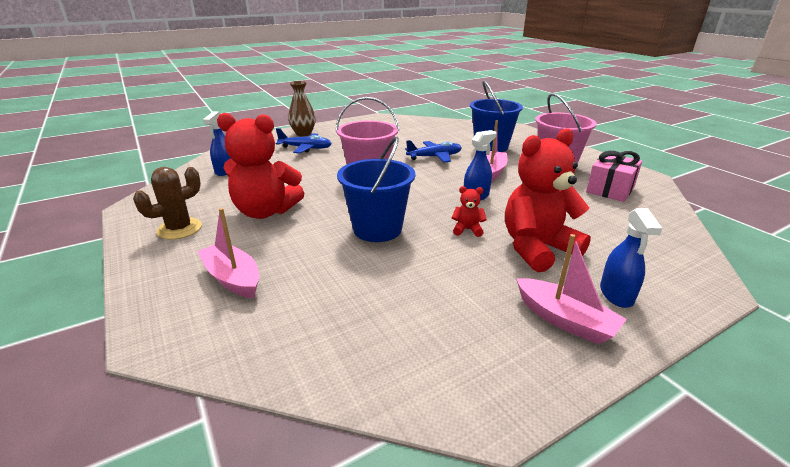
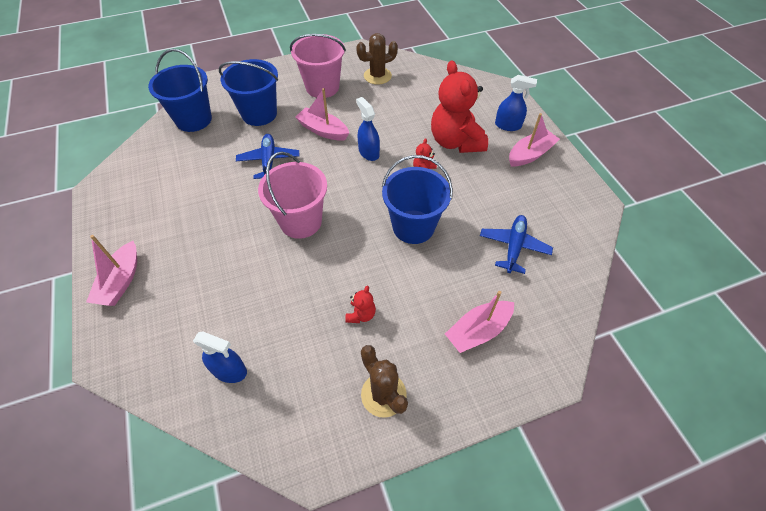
camera: 80 degrees left, 25 degrees up
red teddy bear [217,113,304,219] -> red teddy bear [345,286,376,323], size x0.42
blue plane [276,128,332,153] -> blue plane moved to [480,215,553,274]
brown vase [288,81,316,136] -> pink boat [86,235,137,306]
pink gift [586,151,642,202] -> brown cactus [356,33,398,85]
none -> blue bucket [148,49,212,132]

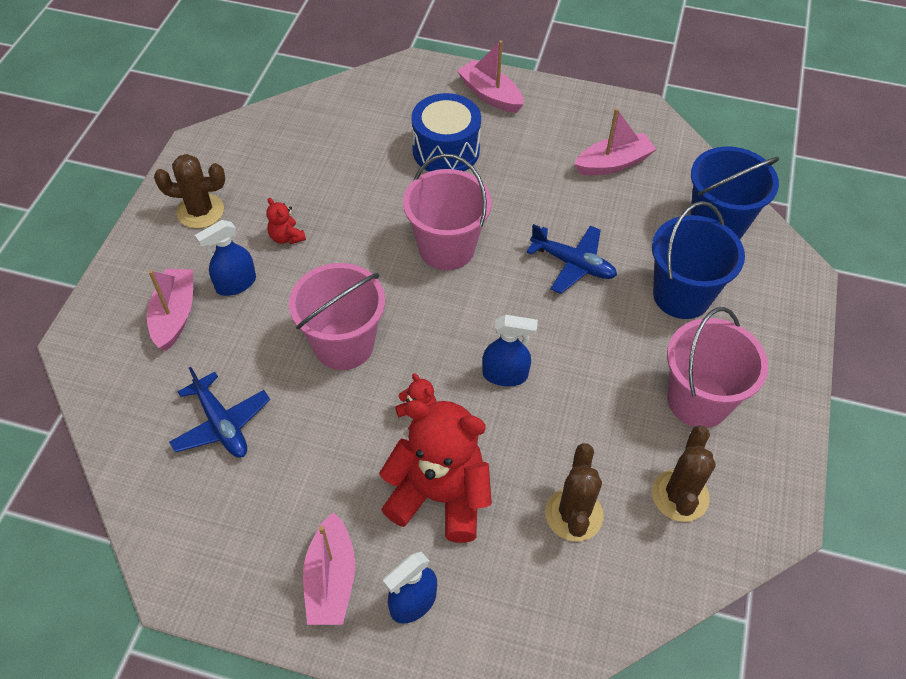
camera: 125 degrees right, 0 degrees up
blue spray bottle [193,331,247,383] -> blue spray bottle moved to [195,220,256,296]
pink boat [295,88,349,141] -> pink boat moved to [574,108,656,176]
blue bucket [382,155,453,244] -> pink bucket [289,263,385,370]
none -> blue drum [411,93,481,172]
none -> brown cactus [545,443,604,541]

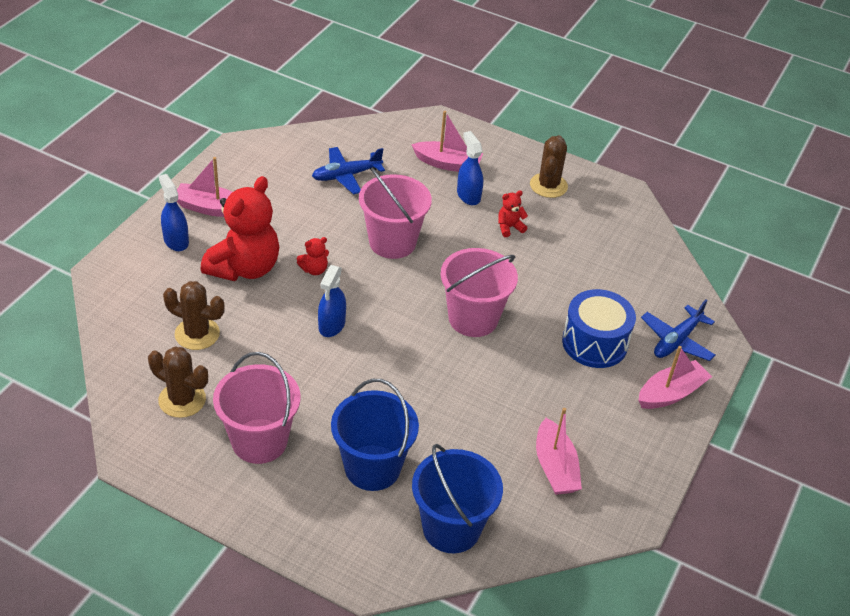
camera: 100 degrees right, 10 degrees down
blue plane [526,224,617,294] -> blue plane moved to [641,300,716,361]

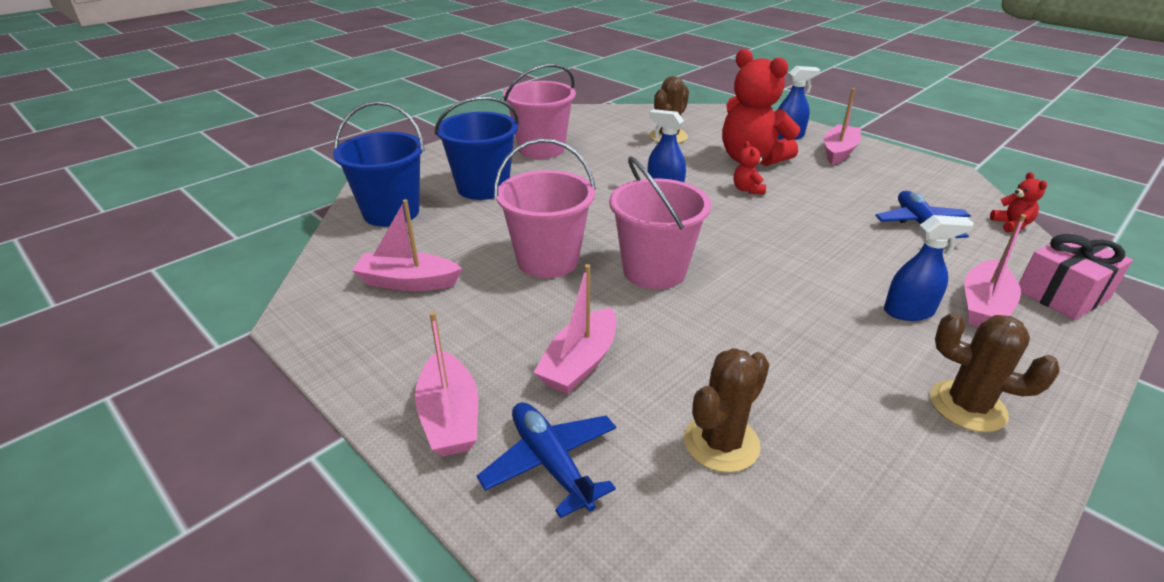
camera: 110 degrees right, 10 degrees down
brown cactus [148,346,208,418] -> brown cactus moved to [684,348,770,473]
pink bucket [359,168,432,259] -> pink bucket moved to [494,138,596,278]
red teddy bear [498,190,528,237] -> red teddy bear moved to [990,172,1047,233]
blue drum [562,289,636,368] -> pink boat [533,264,617,395]
none -> pink gift [1019,233,1133,320]

